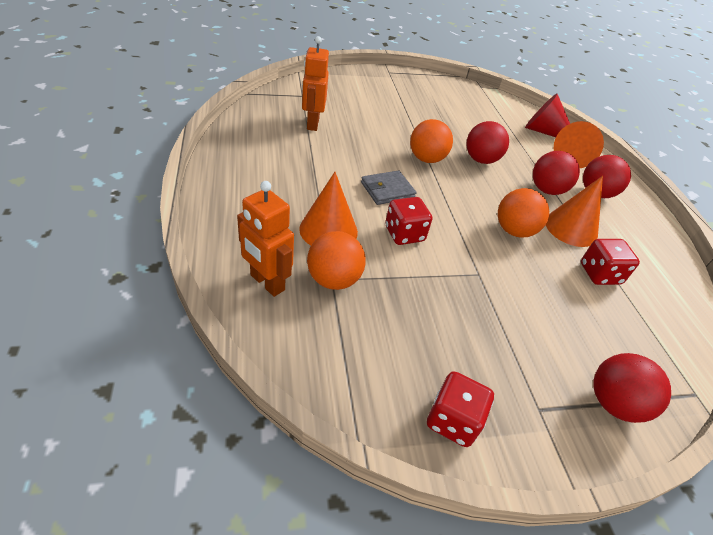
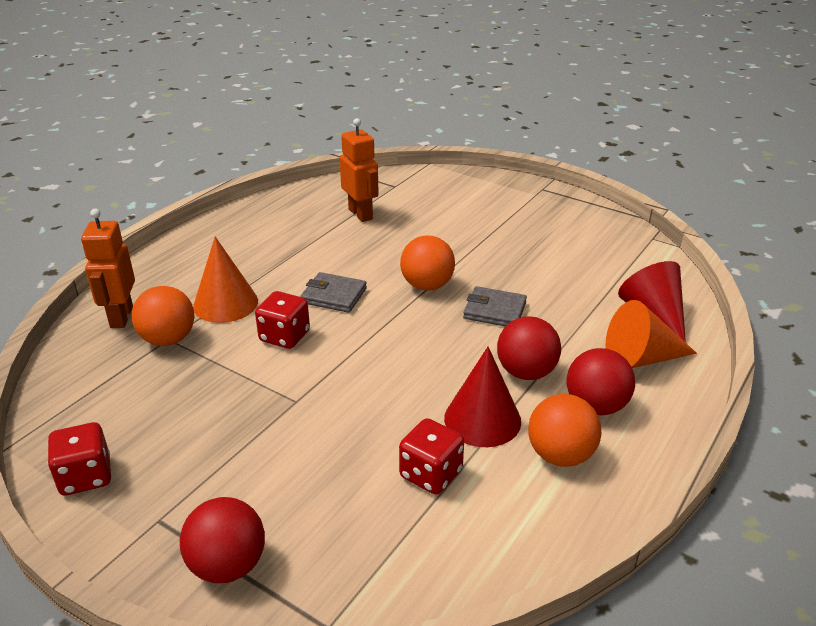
camera: 50 degrees right, 10 degrees down
orange robot [302,36,329,131] -> orange robot turned 105 degrees clockwise [340,118,379,222]
red ball [466,121,509,164] -> grey wallet [463,286,527,327]
orange ball [498,188,549,238] -> orange ball moved to [528,394,601,467]
orange cone [546,176,603,247] -> red cone [444,347,521,447]

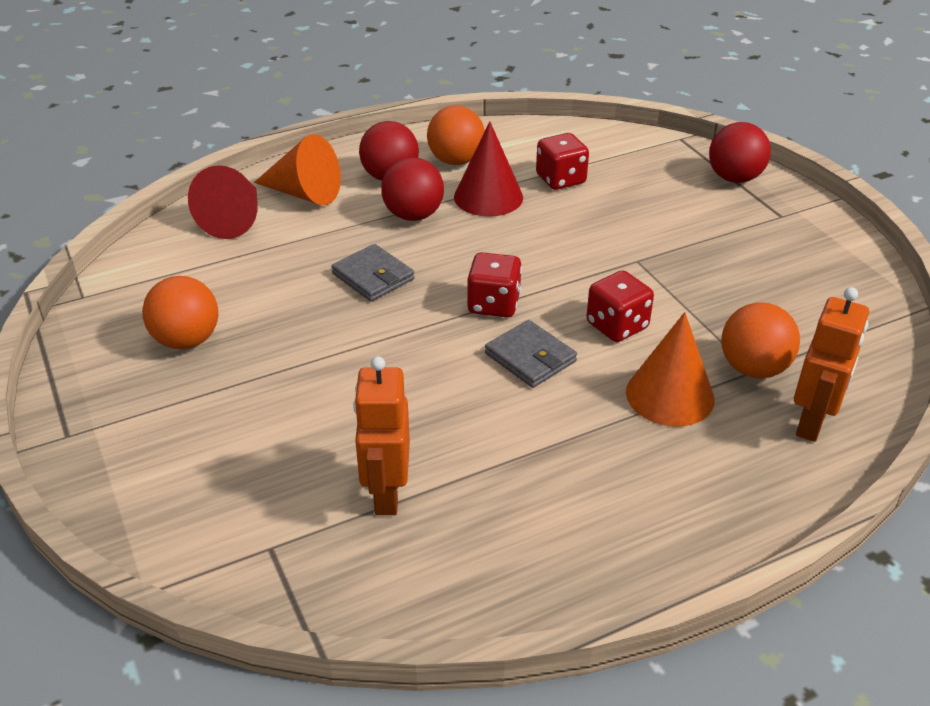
camera: 150 degrees left, 5 degrees up
red dice [47,422,111,496] -> red dice moved to [467,252,522,317]
orange ball [400,235,455,290] -> orange ball moved to [142,276,218,349]

